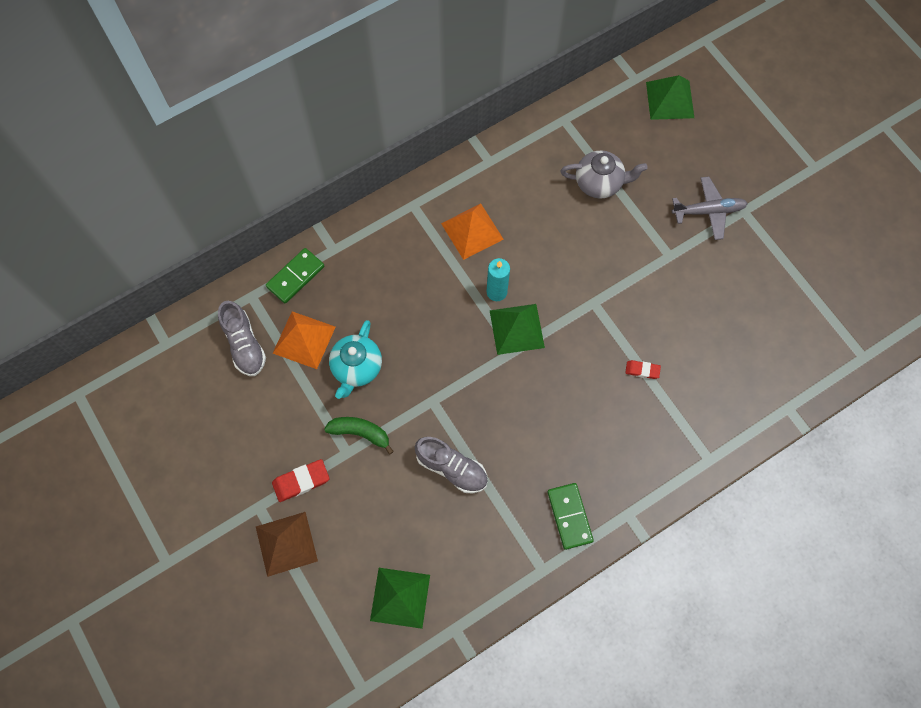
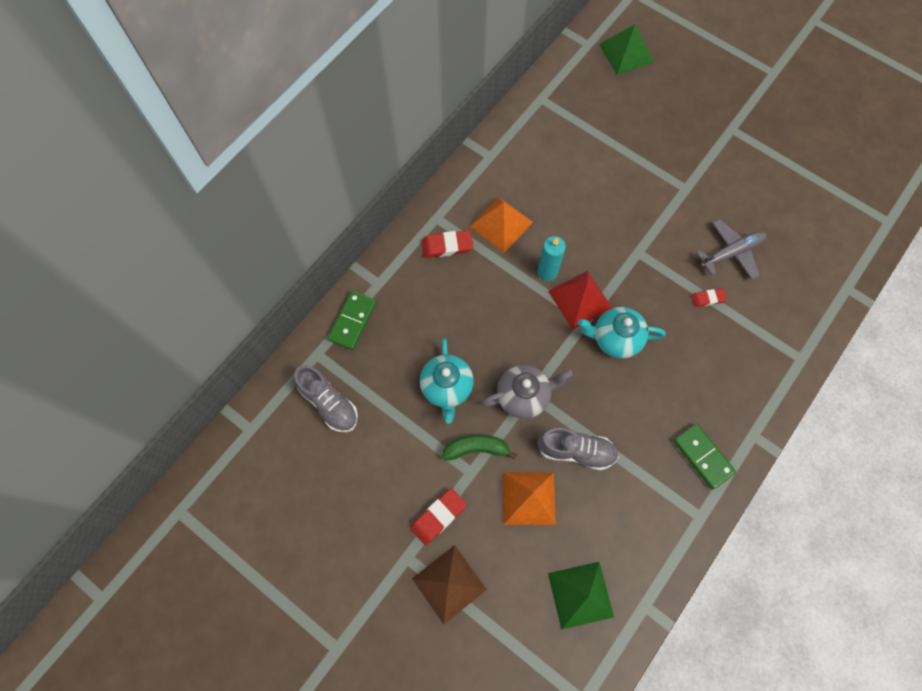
camera: 20 degrees left, 0 degrees up
orange pyramid [273,311,335,369] -> orange pyramid moved to [503,472,556,525]
green pyramid [490,304,545,355] -> red pyramid [548,271,612,330]
grey teapot [560,151,648,199] -> grey teapot moved to [482,365,573,419]
grey plane [672,177,748,240] -> grey plane moved to [696,219,767,279]
none -> red eraser [421,230,473,258]
none -> turquoise teapot [578,307,665,358]

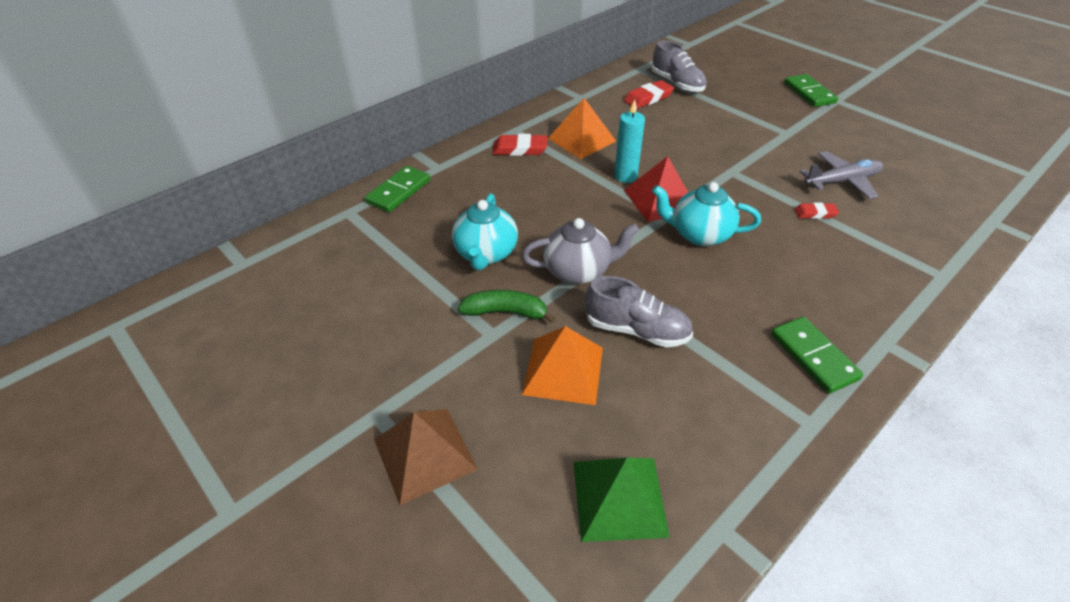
camera: 10 degrees right, 25 degrees down
grey shoe [294,365,358,432] -> grey shoe moved to [651,41,707,92]
red eraser [410,488,467,545] -> red eraser moved to [624,80,674,109]
green pyramid [599,24,654,75] -> none
none -> green domino [784,74,838,107]

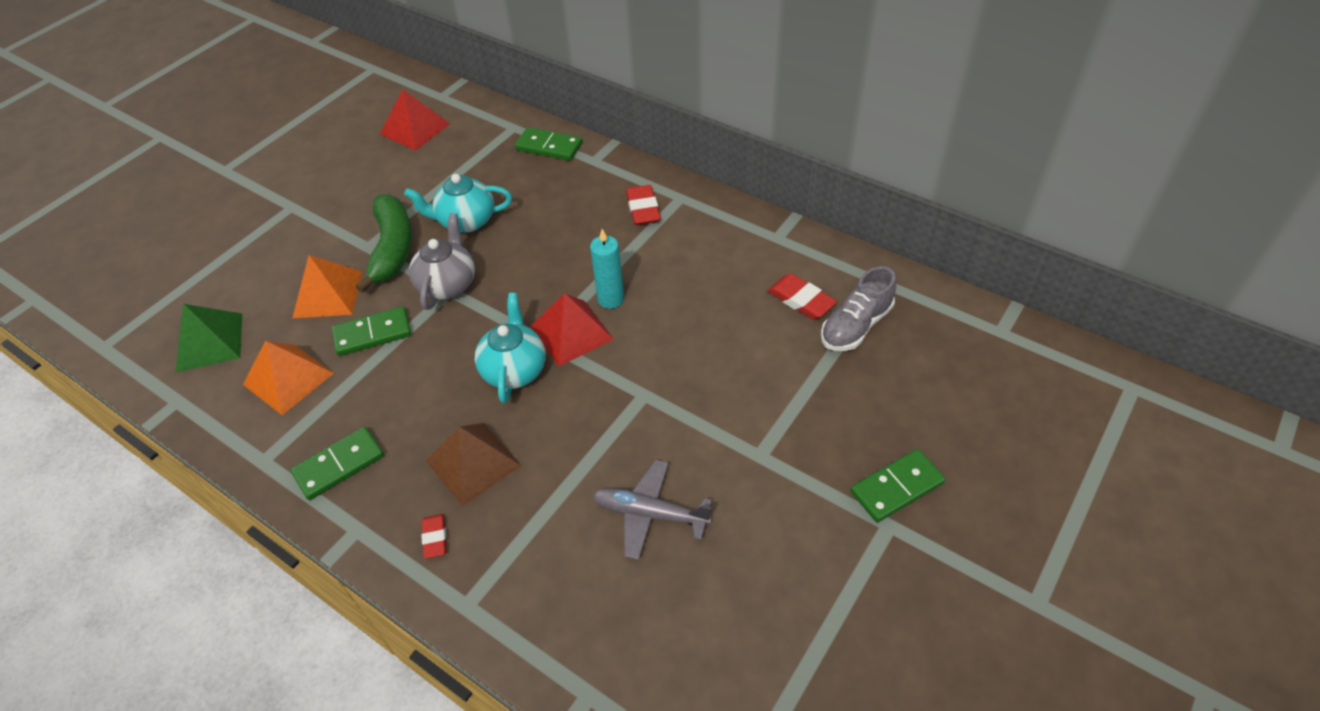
camera: 80 degrees right, 5 degrees up
brown pyramid [374,409,478,505] -> brown pyramid moved to [426,423,521,507]
green banana [458,290,556,323] -> green banana [356,194,412,293], size x1.58
grey teapot [522,218,639,284] -> grey teapot turned 150 degrees counterclockwise [409,213,475,310]
orange pyramid [548,98,616,159] -> orange pyramid moved to [243,341,334,415]
grey shoe [585,276,693,347] -> green domino [332,307,411,356]
red eraser [794,203,839,219] -> red eraser moved to [421,514,447,559]
grey plane [800,151,883,199] -> grey plane turned 135 degrees clockwise [592,460,712,560]
none -> red pyramid [380,89,450,151]

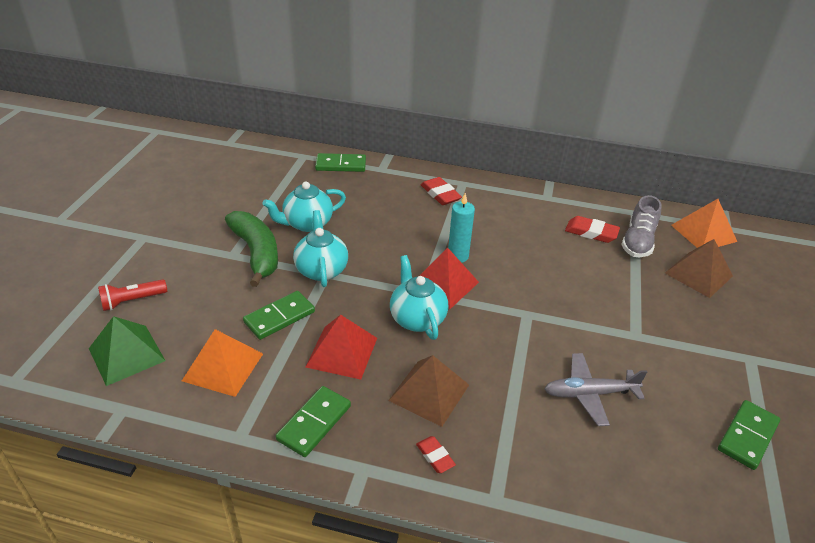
camera: 25 degrees left, 10 degrees down
orange pyramid [293,255,362,318] -> orange pyramid moved to [671,199,737,248]
red pyramid [380,89,450,151] -> red pyramid moved to [306,315,377,380]
grey teapot [409,213,475,310] -> turquoise teapot [293,210,348,287]
green domino [850,449,945,523] -> green domino moved to [718,400,780,470]
none -> red flashlight [98,279,167,311]
none -> brown pyramid [665,239,733,298]

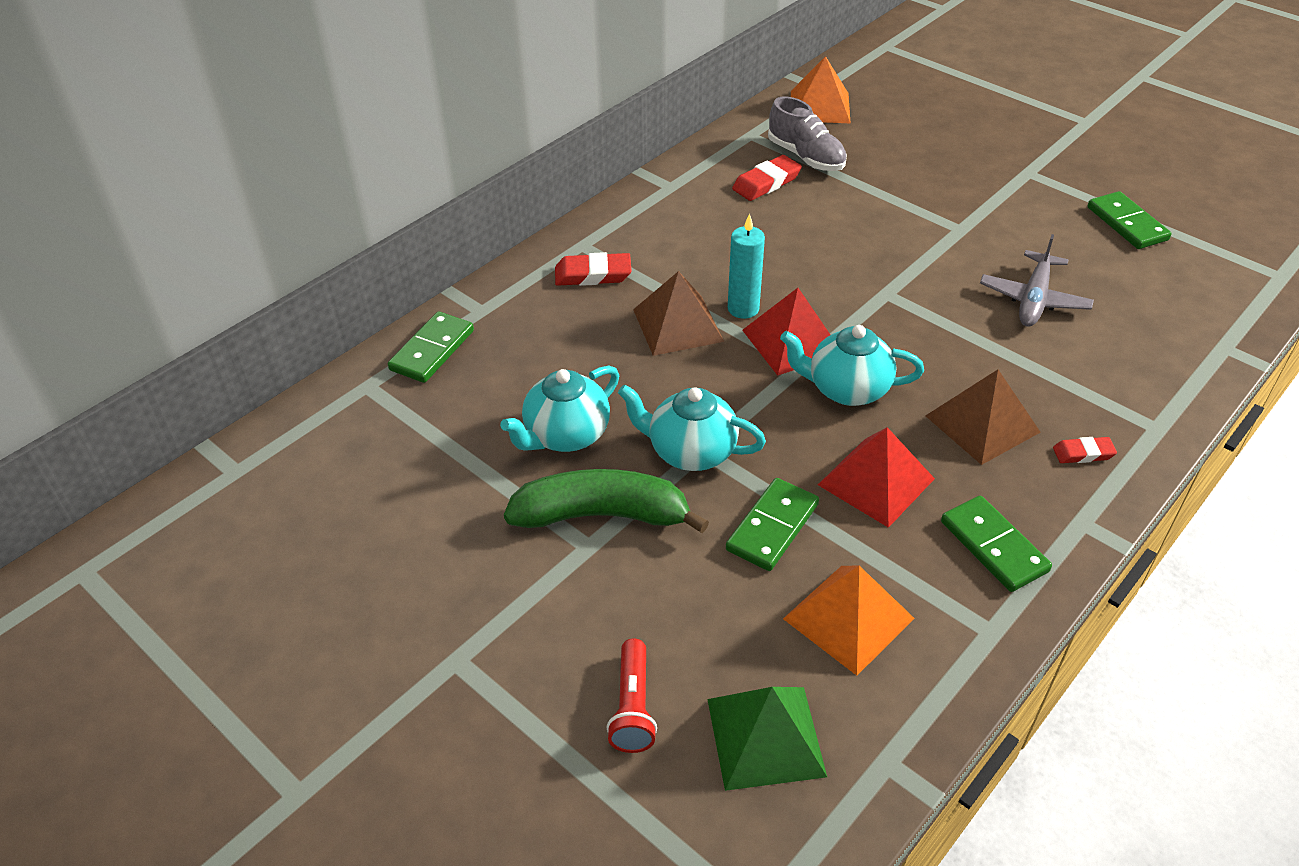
camera: 60 degrees left, 5 degrees up
green domino [243,291,315,340] -> green domino turned 45 degrees clockwise [726,478,819,571]
turquoise teapot [262,182,346,232] -> turquoise teapot turned 45 degrees clockwise [500,366,619,452]
brown pyramid [665,239,733,298] -> brown pyramid moved to [633,271,724,356]

